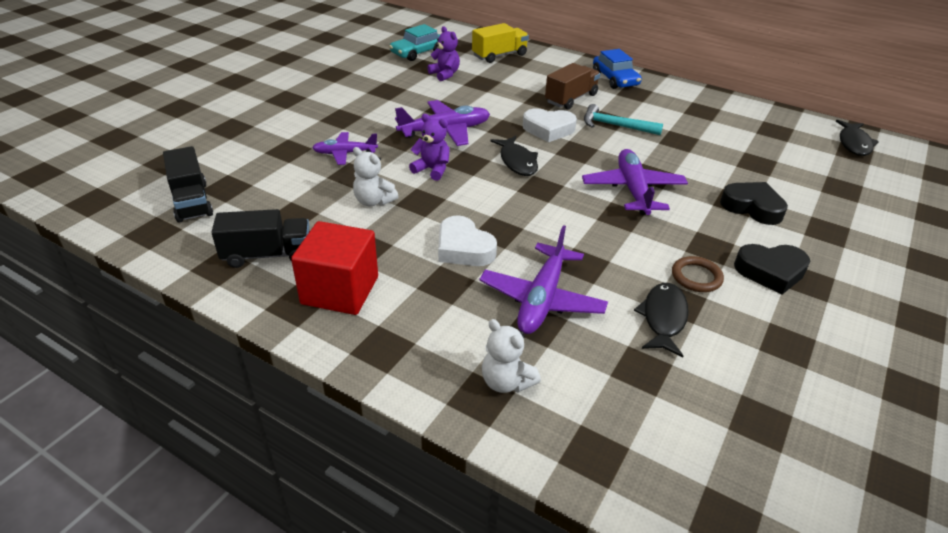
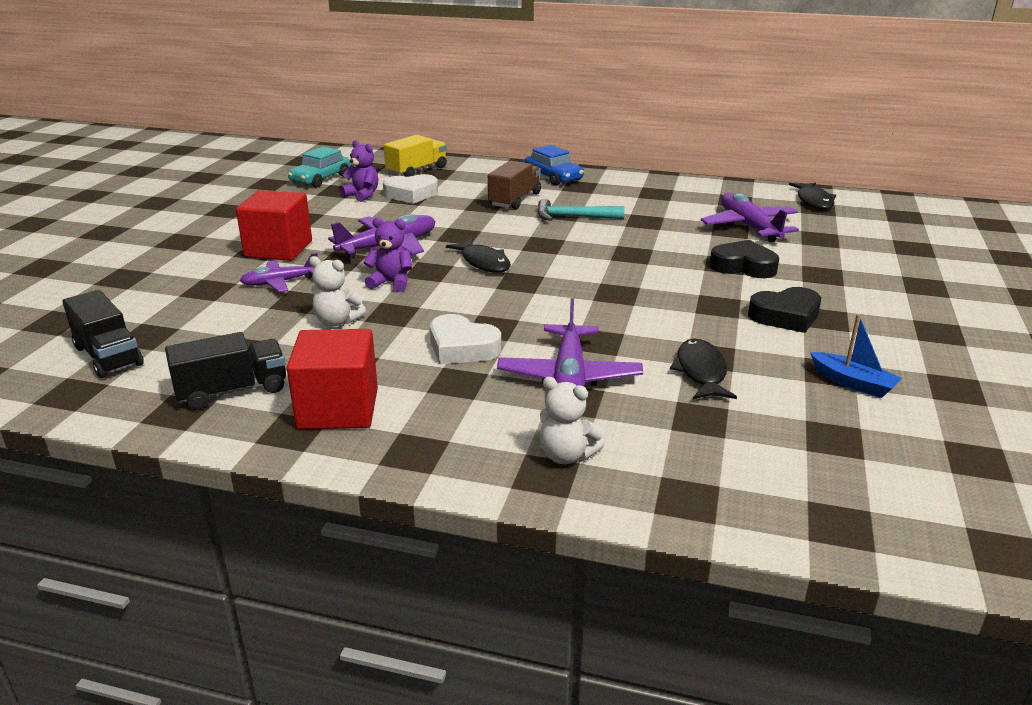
camera: 15 degrees left, 10 degrees down
white heart [523,108,577,142] -> white heart moved to [383,174,438,204]
purple plane [582,149,688,215] -> purple plane moved to [701,193,799,242]
brown ring [672,256,724,292] -> none
none -> red cube [236,190,312,261]
none -> blue boat [810,314,902,398]

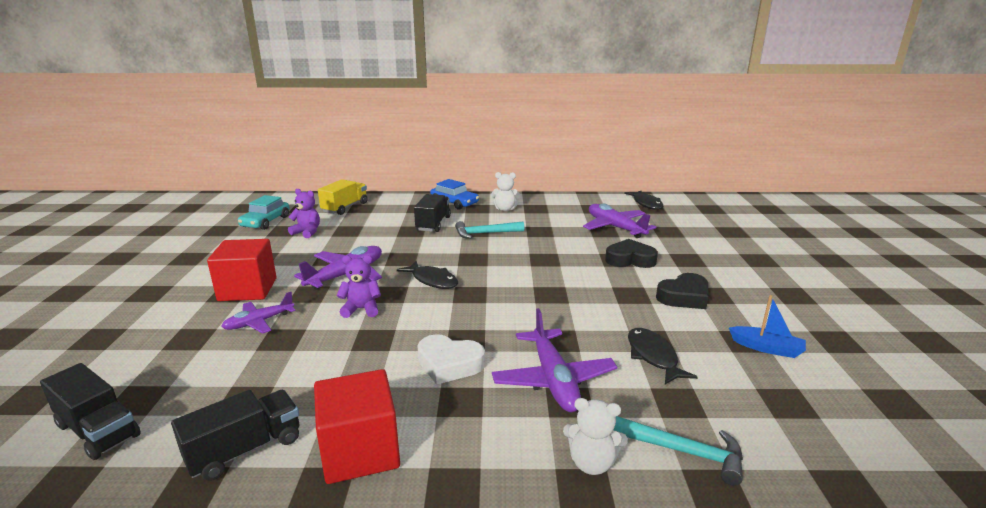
camera: 15 degrees left, 5 degrees down
white teddy bear [309,256,366,326] -> white teddy bear moved to [491,172,521,211]
white heart [383,174,438,204] -> none
brown truck [488,161,541,210] -> black truck [414,194,451,232]
none -> turquoise hammer [613,416,743,486]

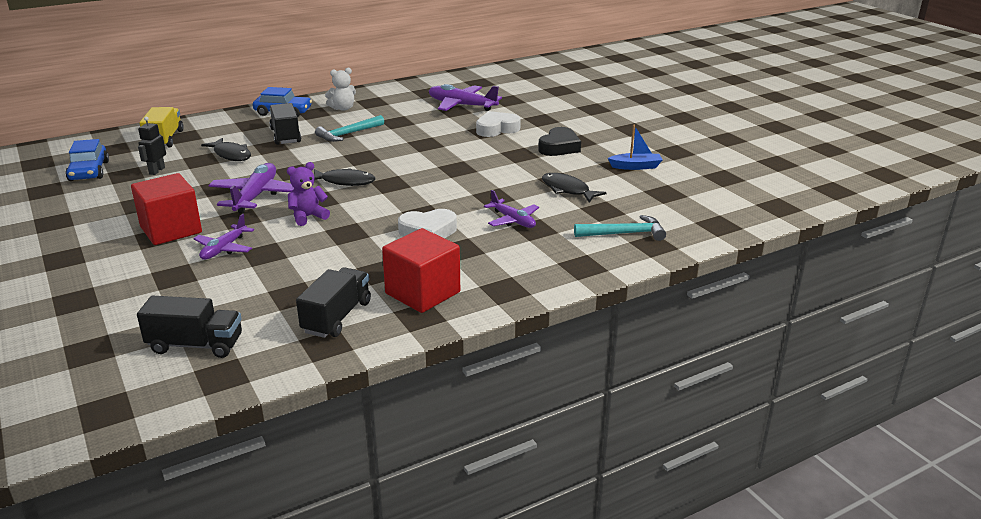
camera: 30 degrees left, 5 degrees up
turquoise car [238,195,290,230] -> blue car [66,139,109,181]
purple teddy bear [288,189,320,238] -> black robot [138,117,166,175]
purple plane [492,308,617,412] -> purple plane [484,190,539,228], size x0.63
white teddy bear [563,398,628,475] -> none
black heart [605,239,658,268] -> white heart [476,111,521,137]
black fish [624,191,663,210] -> black fish moved to [201,138,251,161]

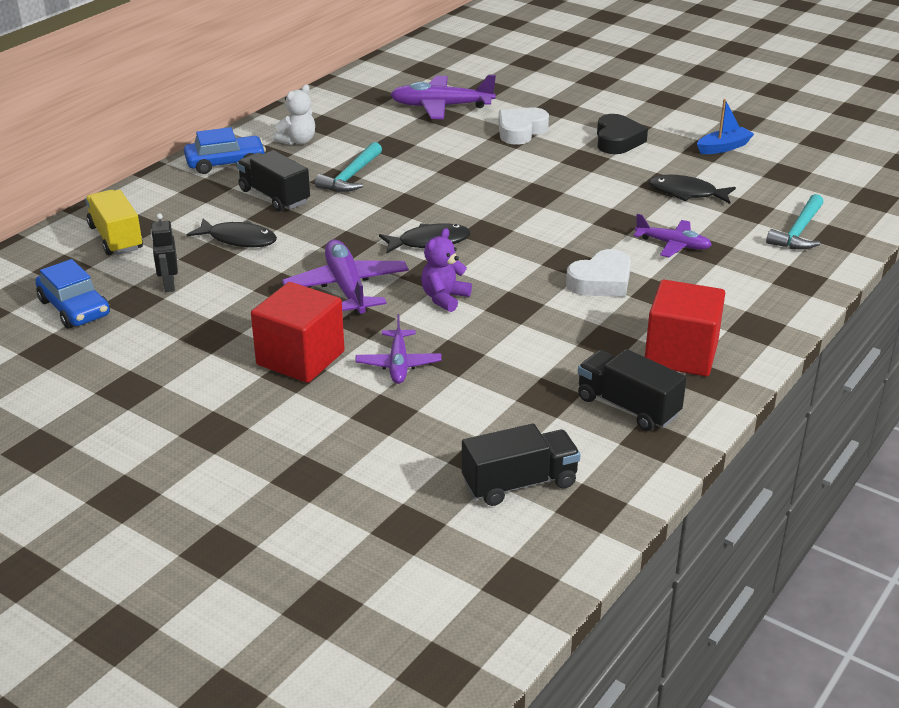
camera: 25 degrees left, 5 degrees up
black truck [296,267,371,338] -> black truck turned 45 degrees counterclockwise [578,349,687,431]
turquoise hammer [574,215,666,241] -> turquoise hammer turned 150 degrees clockwise [766,194,824,250]

